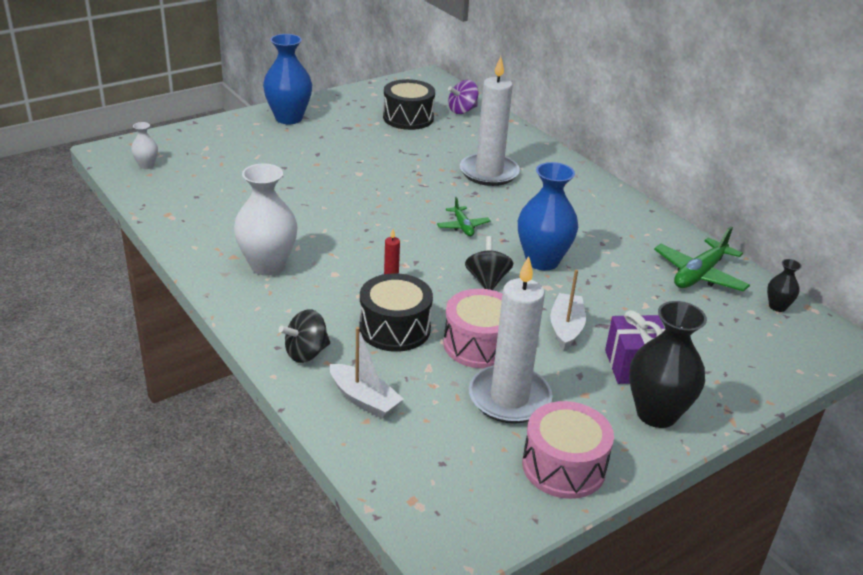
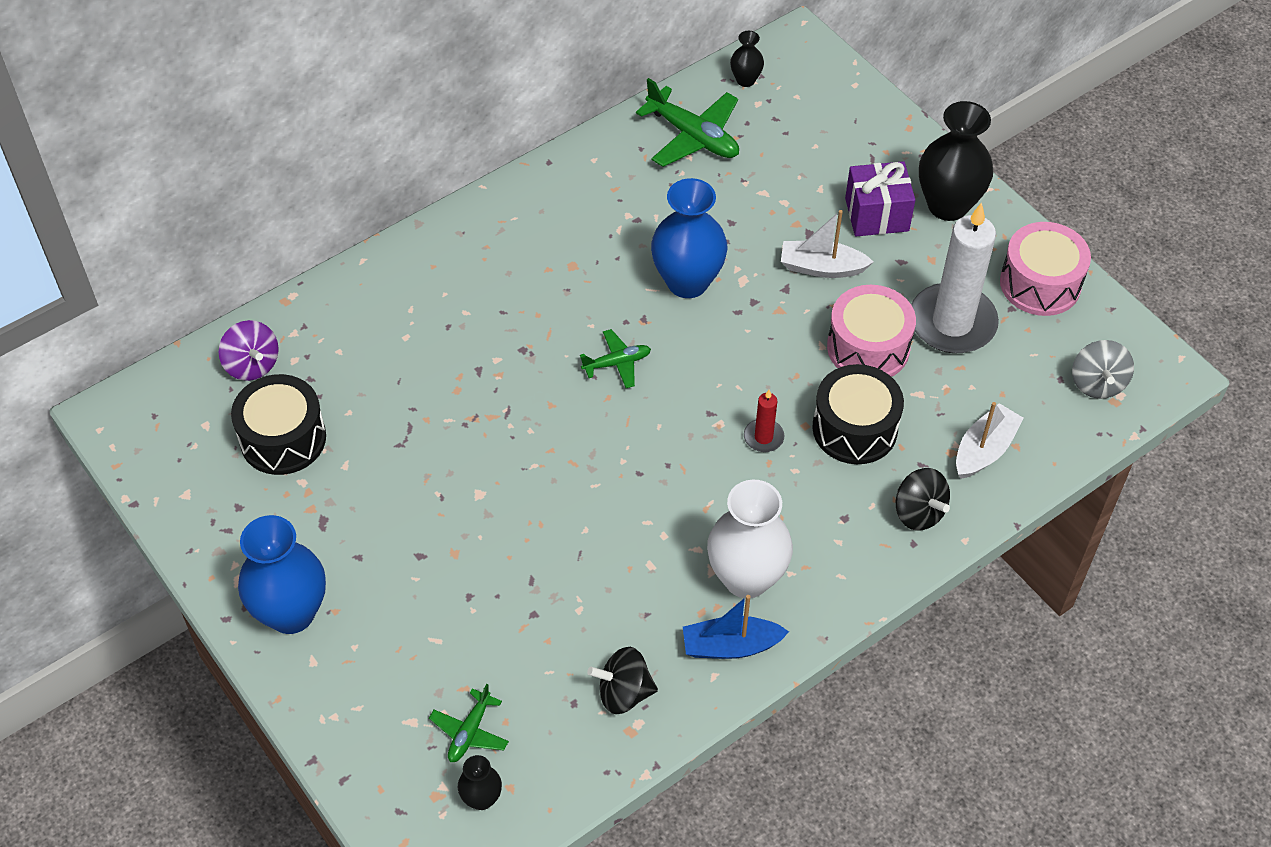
camera: 90 degrees left, 20 degrees up
white vase [131,122,158,169] -> black vase [458,755,502,810]
white candle [460,56,520,186] -> none
black spinning top [465,236,513,290] -> black spinning top moved to [587,647,658,714]
none -> green plane [429,684,509,762]
none -> blue boat [683,595,789,659]
none -> grey spinning top [1072,340,1134,399]

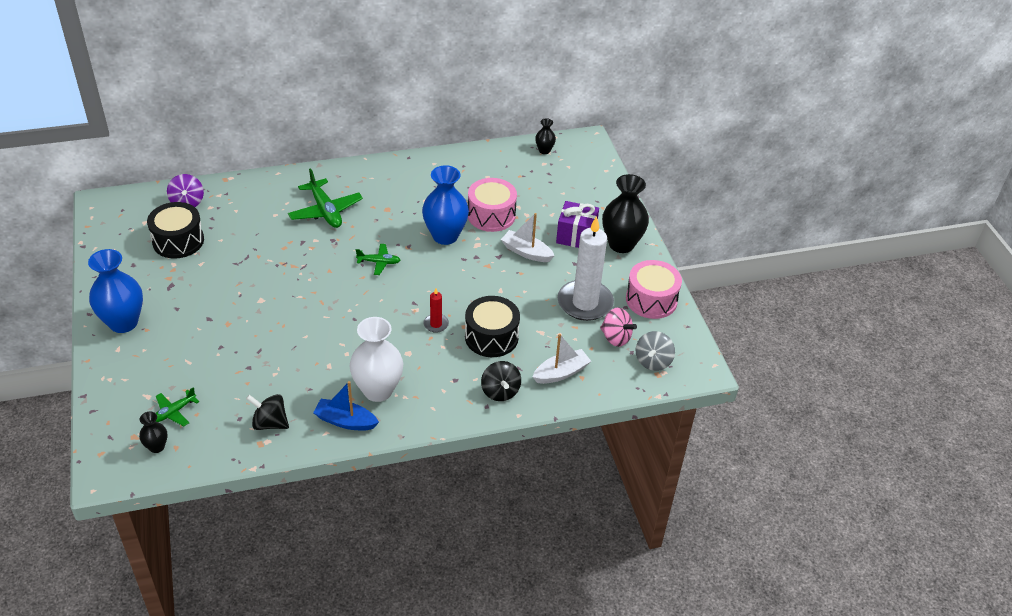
camera: 20 degrees right, 10 degrees down
green plane [636,78,739,167] -> green plane moved to [288,168,363,228]
pink drum [827,285,916,377] -> pink drum moved to [468,178,517,232]
none -> pink spinning top [600,308,637,347]

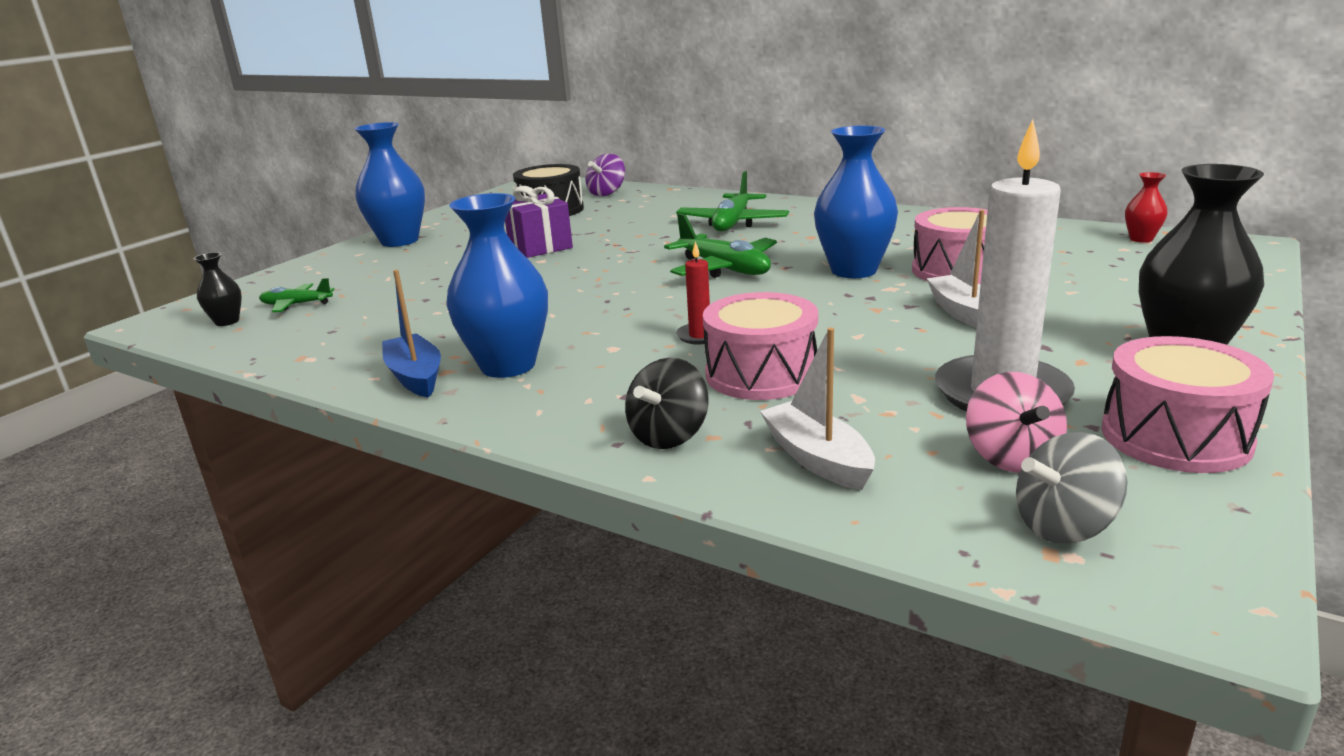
camera: 50 degrees right, 20 degrees down
black spinning top [246,394,289,430] -> none
white vase [349,317,403,402] -> blue vase [446,193,548,378]
green plane [356,244,400,275] -> green plane [664,213,777,278], size x1.76
black drum [465,296,520,357] -> pink drum [703,292,818,400]
white boat [533,334,591,384] -> white boat turned 135 degrees counterclockwise [760,328,875,490]
black vase [535,118,556,154] -> red vase [1125,172,1168,243]
purple gift [556,201,599,248] -> purple gift moved to [505,186,573,258]

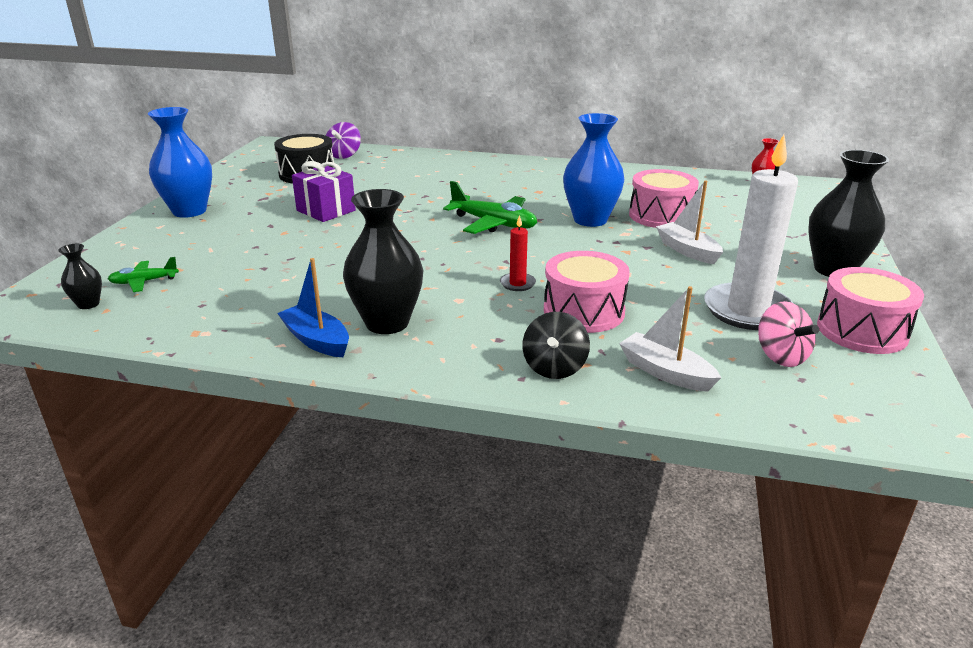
camera: 20 degrees left, 5 degrees up
blue vase [446,193,548,378] -> black vase [343,189,423,334]
green plane [676,171,789,231] -> none
grey spinning top [1016,432,1127,543] -> none

